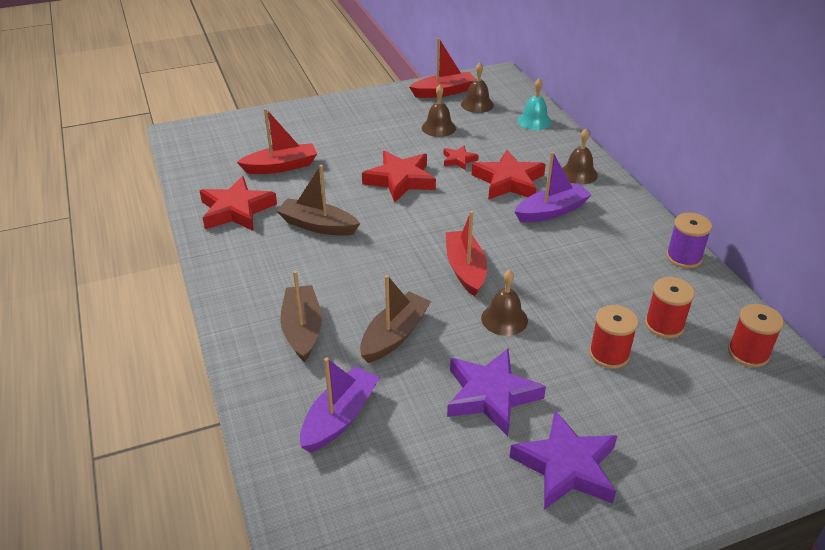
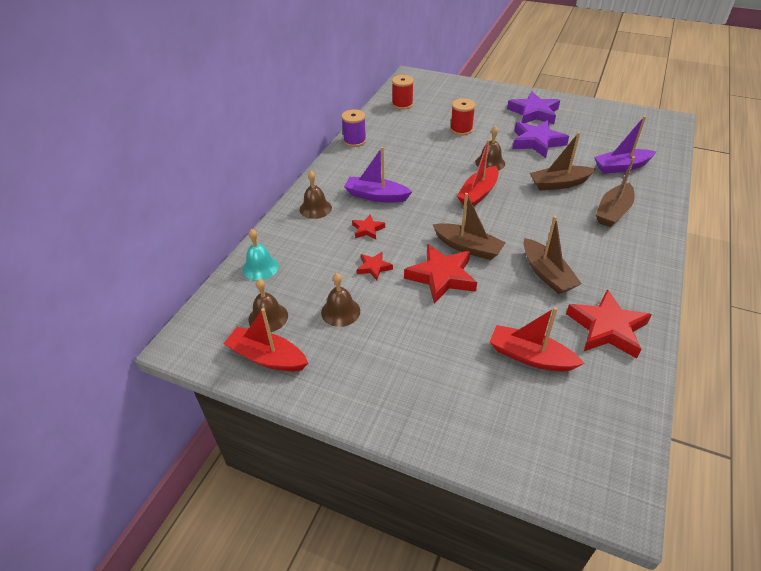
camera: 135 degrees left, 5 degrees up
red star [472,150,546,200] -> red star [352,214,385,240], size x0.51
red spool [645,277,695,338] -> none
none -> brown boat [433,193,506,260]

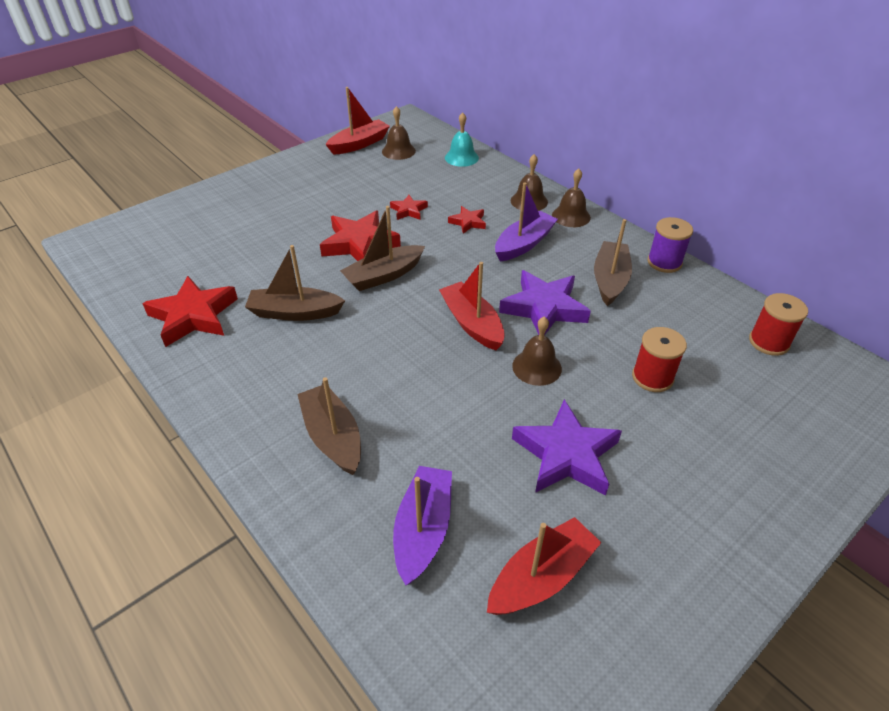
camera: 115 degrees right, 0 degrees up
brown bell [321,273,360,327] -> brown bell moved to [552,169,591,227]
red boat [490,307,584,372] -> red boat moved to [487,517,602,615]
purple star [507,92,560,124] -> purple star moved to [499,270,591,335]
brown boat [530,132,595,191] -> brown boat moved to [594,219,632,306]

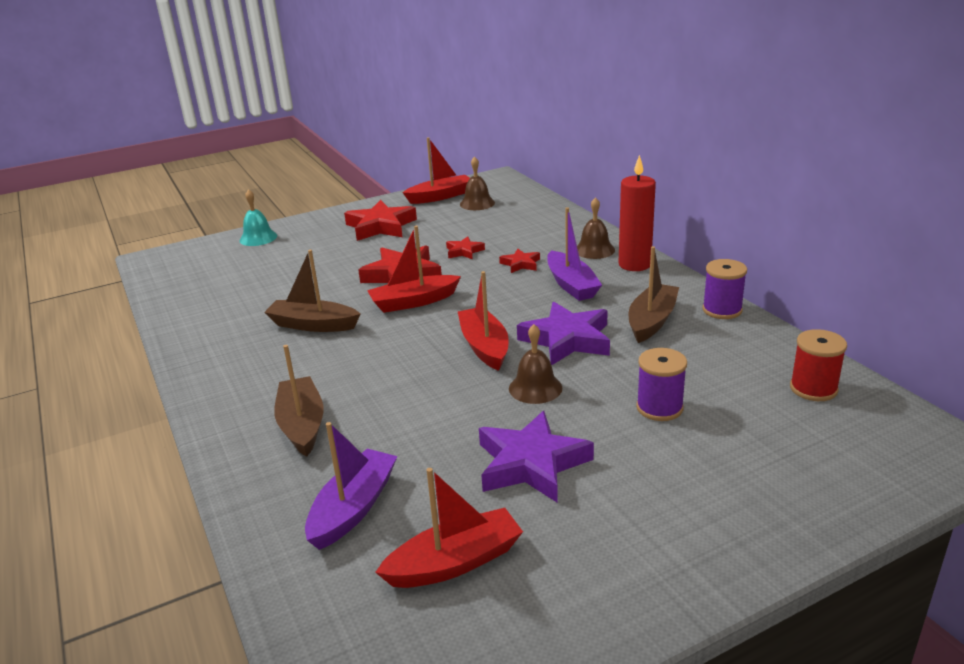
camera: 15 degrees right, 15 degrees down
red star [142,276,238,347] -> red star moved to [344,200,417,241]
brown boat [340,206,425,291] -> red boat [367,226,461,313]
turquoise bell [445,112,479,167] -> turquoise bell moved to [240,189,277,246]
purple boat [495,182,558,261] -> purple boat turned 105 degrees clockwise [547,207,602,301]
brown bell [552,169,591,227] -> red candle [618,155,656,271]
red spool [632,327,687,392] -> purple spool [636,348,687,421]

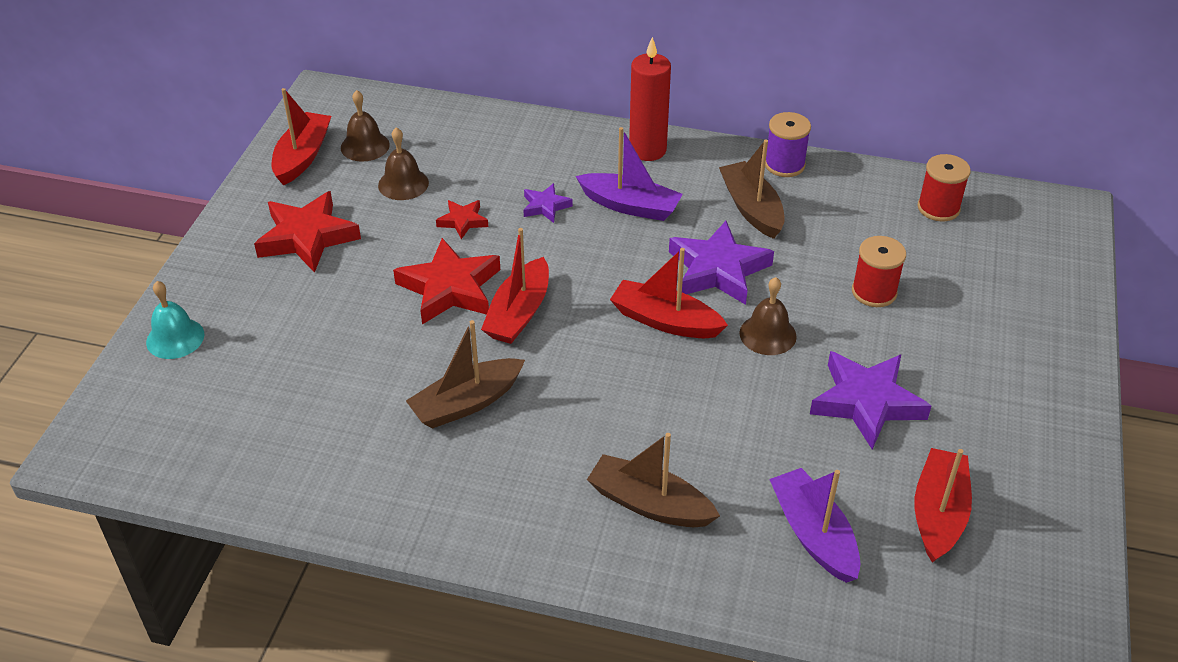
camera: 50 degrees left, 15 degrees up
red star [499,248,540,273] -> purple star [523,183,573,223]
brown bell [577,197,615,259] -> brown bell moved to [378,127,429,200]
purple spool [636,348,687,421] -> red spool [852,236,906,307]

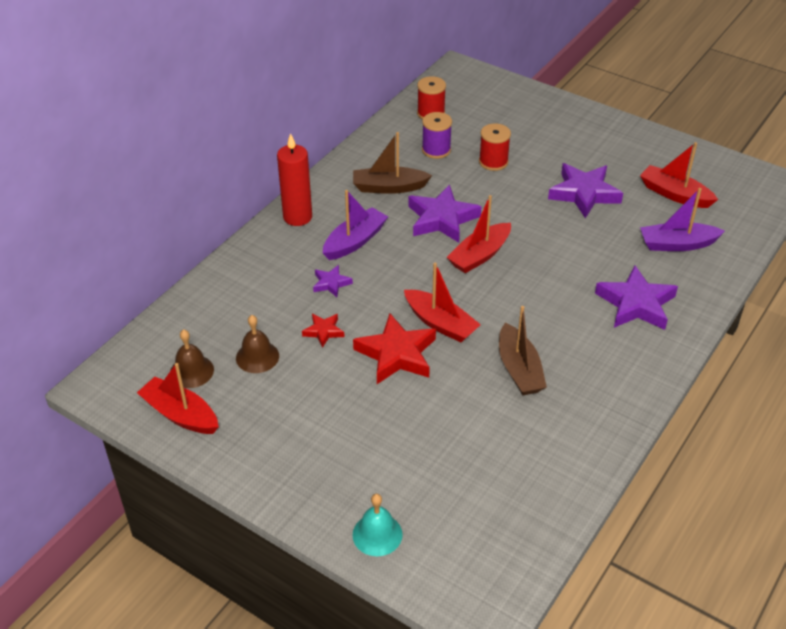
camera: 70 degrees left, 0 degrees up
red star [254,191,361,273] -> none
brown boat [587,433,720,527] -> purple star [595,265,678,330]
brown bell [740,277,797,355] -> none
purple spool [765,112,811,177] -> purple spool moved to [422,112,452,159]

